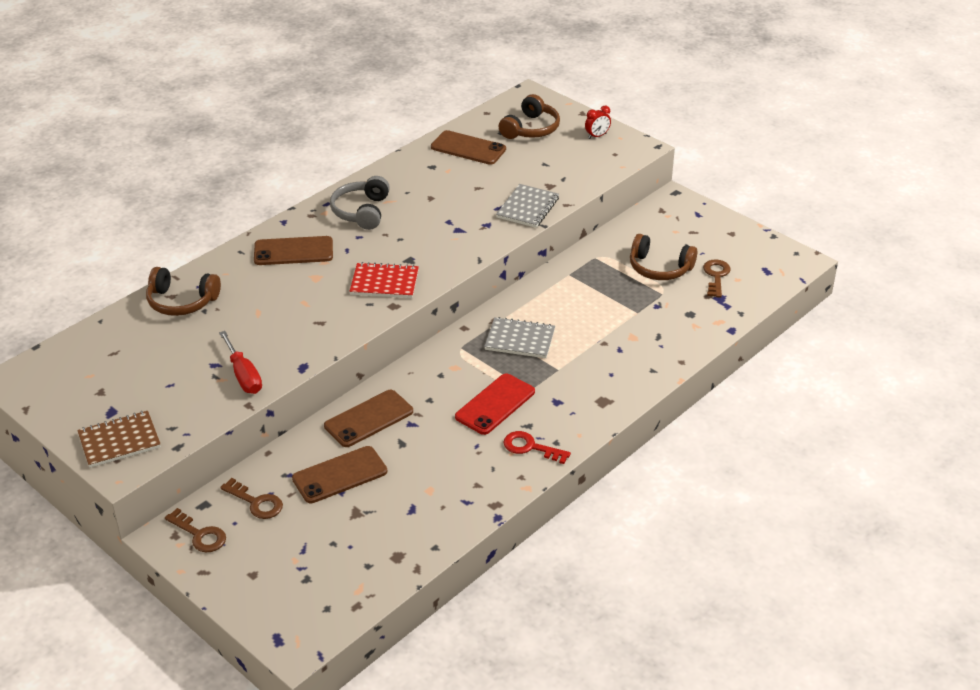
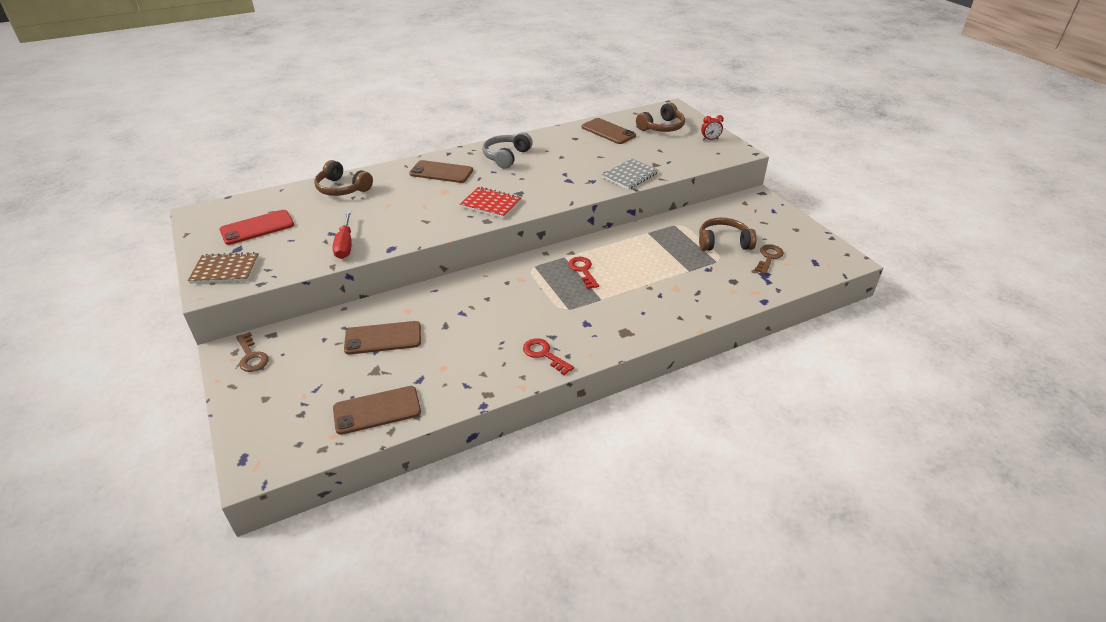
camera: 20 degrees right, 0 degrees up
brown key [220,478,283,519] -> none
brown phone [324,390,413,447] -> brown phone moved to [333,386,421,435]
red phone [455,373,535,435] -> red phone moved to [219,210,294,245]
grey notebook [484,317,555,358] -> red key [568,257,599,289]
brown headphones [630,234,697,280] -> brown headphones turned 135 degrees clockwise [699,217,757,251]

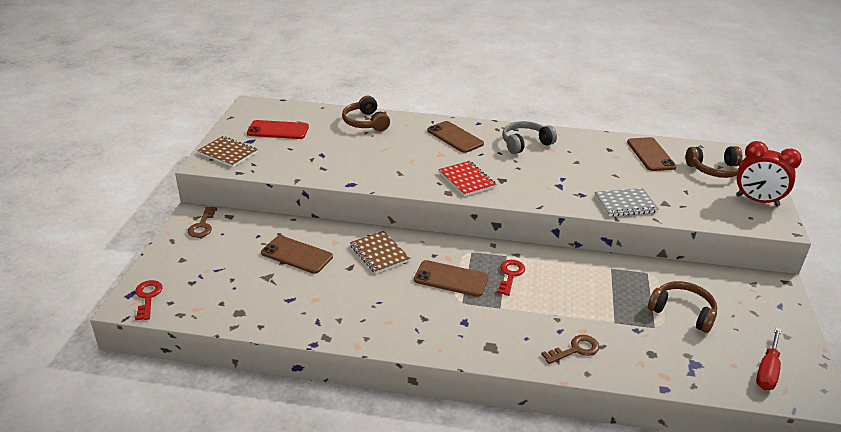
camera: 35 degrees right, 5 degrees down
red screwdriver [332,211,352,259] -> red screwdriver moved to [756,328,782,390]
brown phone [333,386,421,435] -> brown phone moved to [414,260,488,297]
red key [523,338,574,375] -> red key moved to [135,280,162,320]
red clock [701,115,724,140] -> red clock [736,141,802,206], size x2.09
brown key [754,245,784,274] -> brown key moved to [541,335,599,364]
none -> brown notebook [350,231,410,274]

